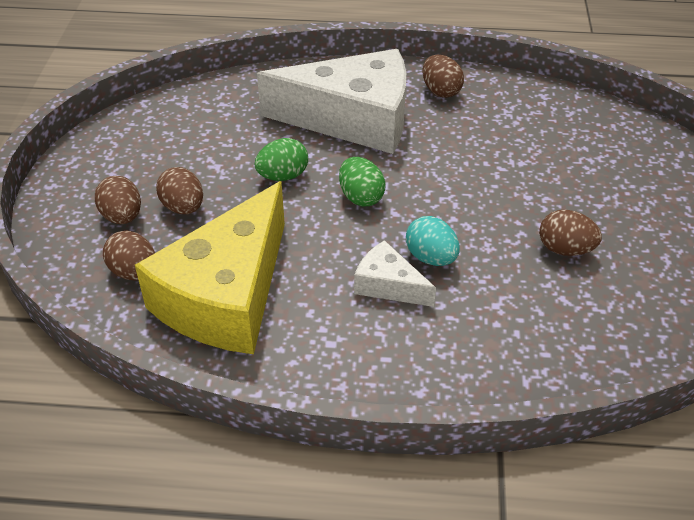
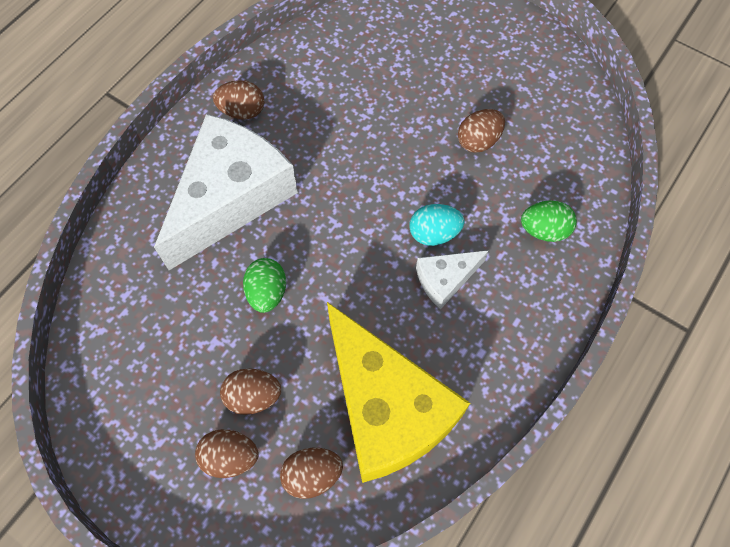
camera: 60 degrees left, 20 degrees up
green egg [339,157,385,206] -> green egg moved to [521,200,577,242]

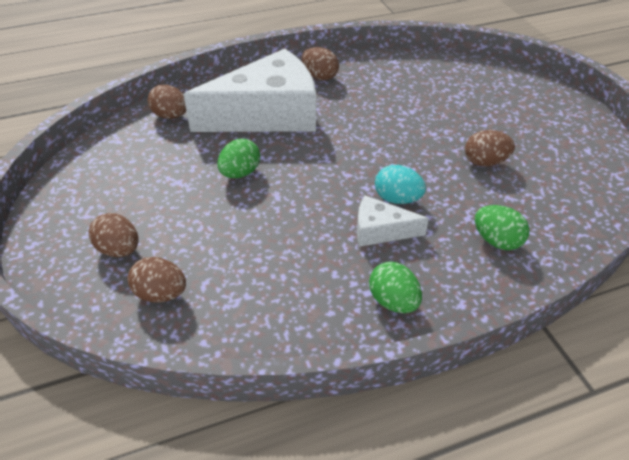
camera: 35 degrees right, 20 degrees down
brown egg [220,368,281,415] -> brown egg moved to [148,85,186,119]
yellow cheese [327,302,470,483] -> none
none -> green egg [369,262,422,313]

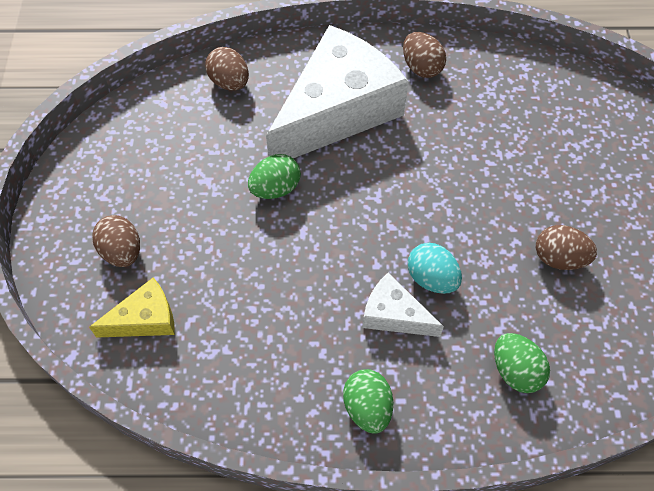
camera: 20 degrees right, 15 degrees up
brown egg [128,257,186,303] -> yellow cheese [89,277,175,338]
white cheese [183,48,316,132] -> white cheese turned 45 degrees counterclockwise [266,25,409,158]

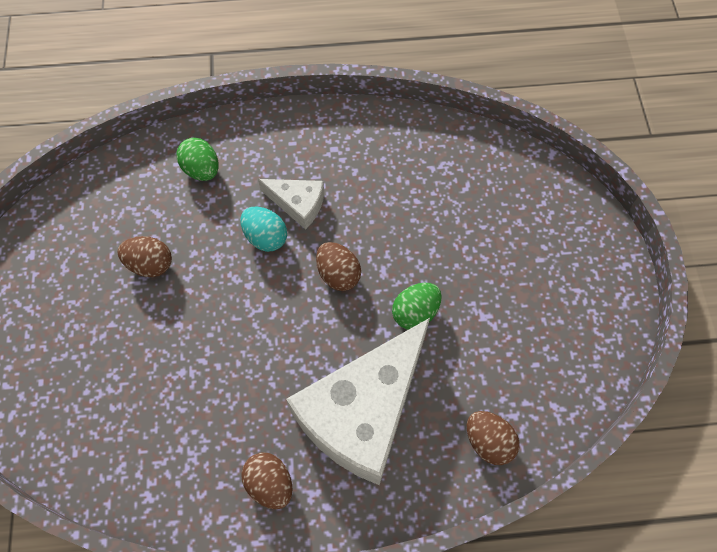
camera: 175 degrees right, 5 degrees up
yellow cheese [89,277,175,338] -> none
brown egg [92,215,140,267] -> brown egg moved to [316,242,361,291]
green egg [343,369,393,434] -> none

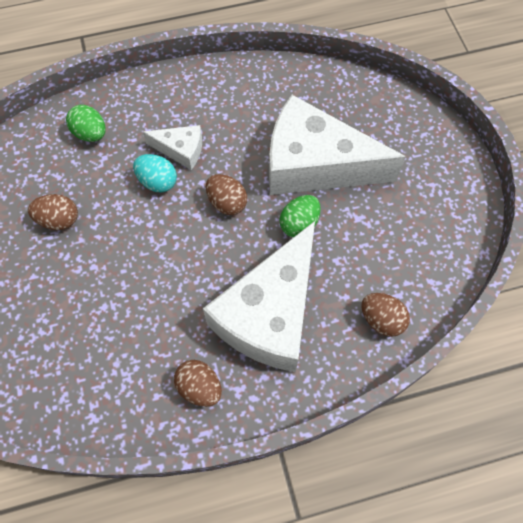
camera: 10 degrees left, 0 degrees up
none -> white cheese [269,95,406,195]

